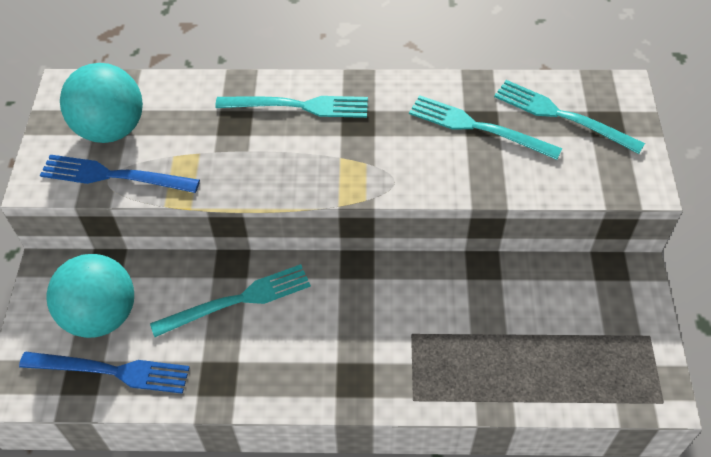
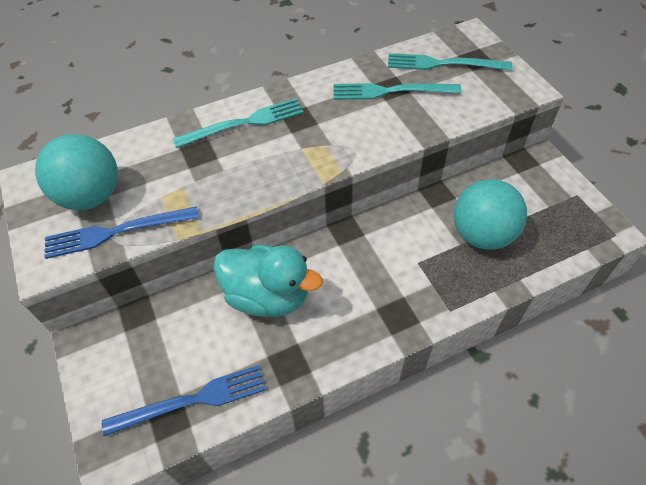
camera: 25 degrees left, 0 degrees up
turquoise ball [47,254,134,338] -> turquoise ball moved to [454,179,527,250]
turquoise fork [150,264,311,337] -> turquoise duck [213,245,323,317]

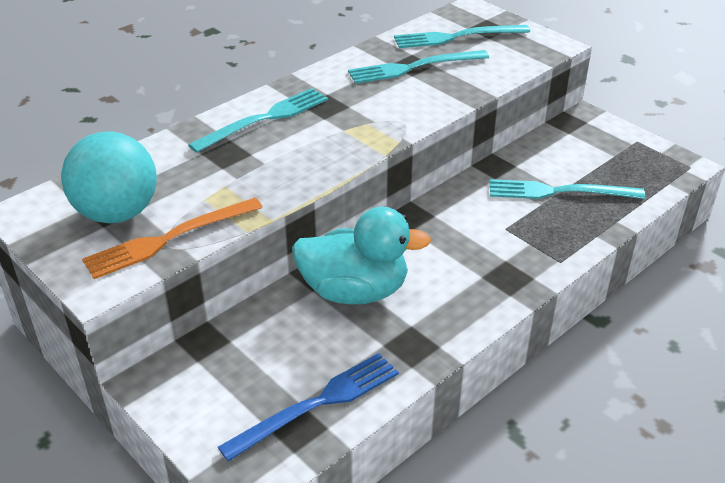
camera: 20 degrees left, 15 degrees down
blue fork [44,206,199,259] -> orange fork [82,197,263,279]
turquoise ball [454,179,527,250] -> turquoise fork [489,179,645,199]

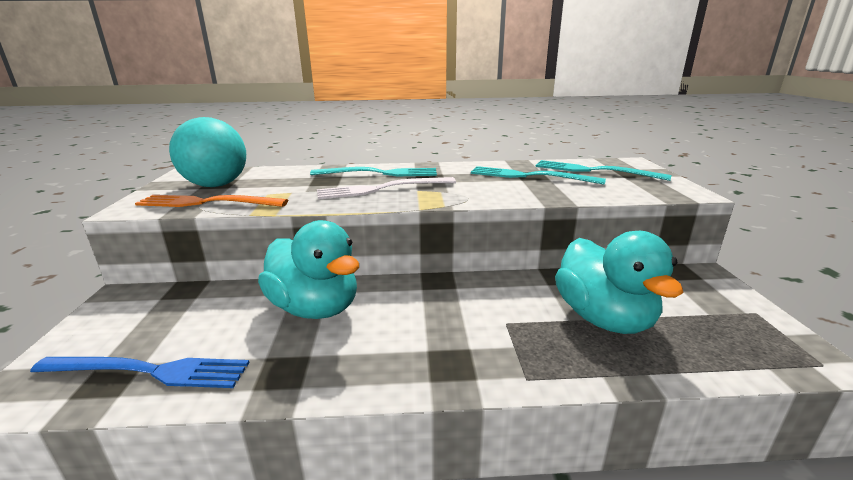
camera: 40 degrees right, 15 degrees down
turquoise fork [489,179,645,199] -> turquoise duck [555,231,684,334]
none -> white fork [317,177,456,199]

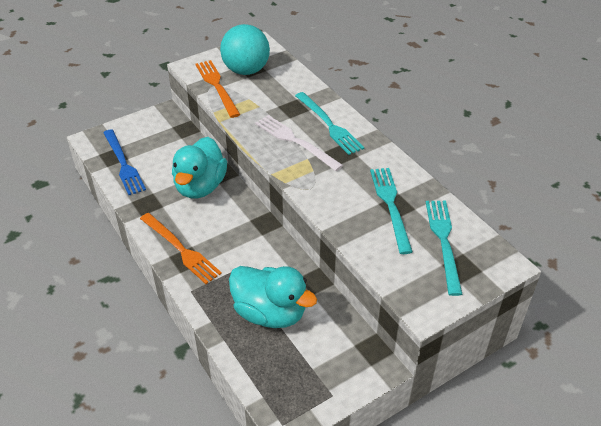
camera: 60 degrees right, 20 degrees up
turquoise duck [555,231,684,334] -> turquoise duck turned 105 degrees counterclockwise [229,266,317,328]
none -> orange fork [140,213,222,284]

